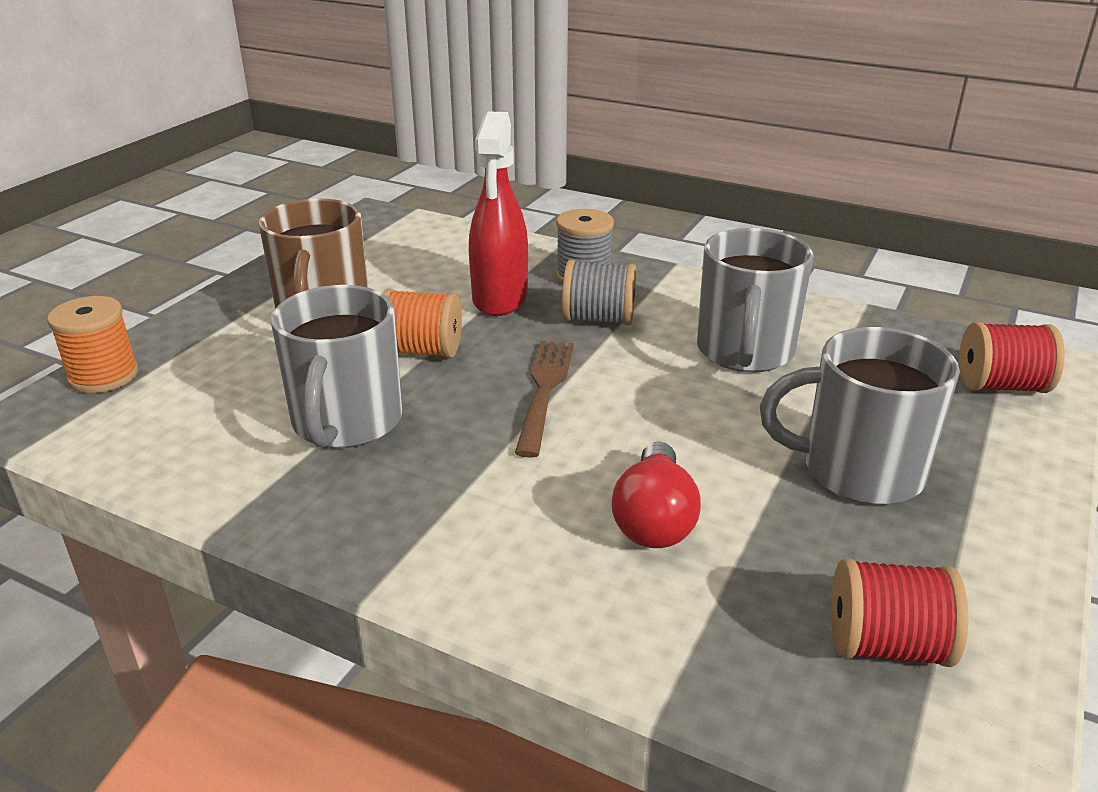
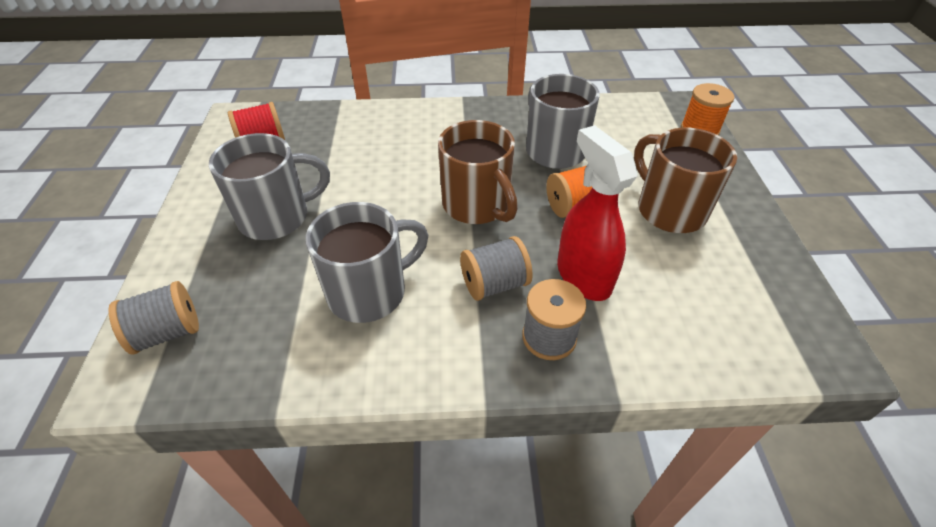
camera: 150 degrees right, 15 degrees up
brown fork [515,341,574,458] -> brown mug [438,120,518,224]
red light bulb [612,442,701,548] -> none
grey mug [697,228,813,372] -> grey mug turned 75 degrees clockwise [306,202,428,323]
red spool [959,322,1065,393] -> grey spool [108,281,199,355]

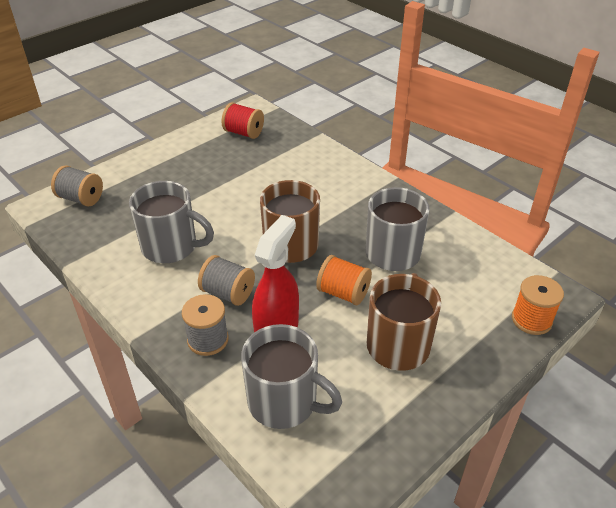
camera: 50 degrees right, 5 degrees down
grey mug [209,133,330,240] -> grey mug moved to [241,324,342,429]

